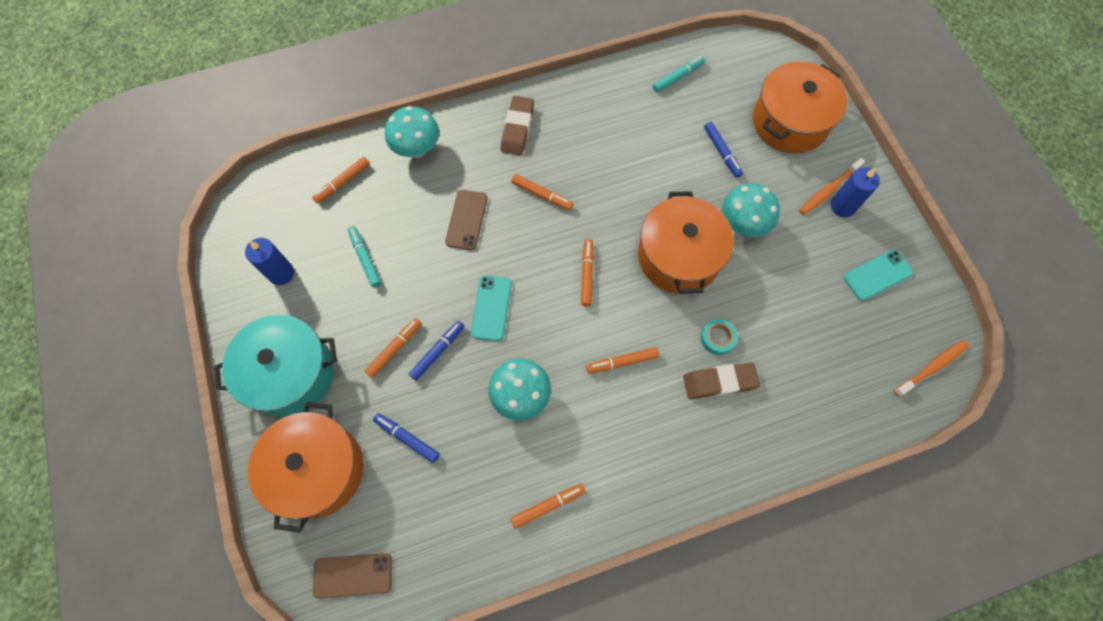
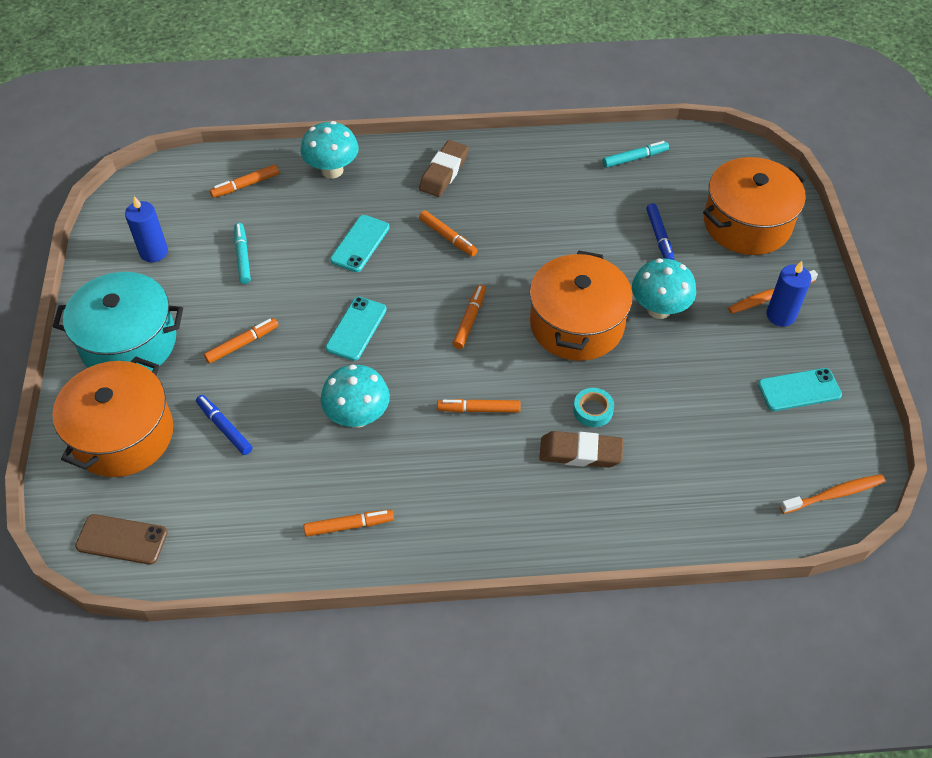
camera: 15 degrees right, 15 degrees down
blue marker [409,321,465,381] -> none
brown phone [445,190,488,250] -> turquoise phone [330,215,389,272]

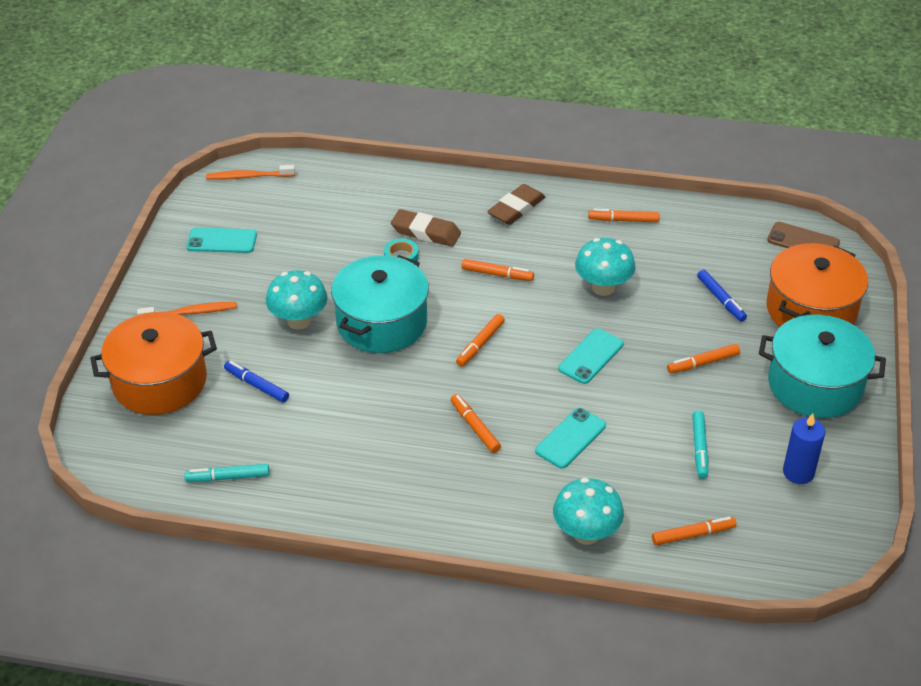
camera: 165 degrees left, 10 degrees down
brown eraser [419,140,469,197] -> brown eraser moved to [487,184,546,225]
orange pot [529,251,633,361] -> turquoise pot [331,255,429,353]
blue marker [646,203,674,260] -> blue marker turned 60 degrees counterclockwise [224,361,289,403]
blue candle [766,261,812,327] -> none

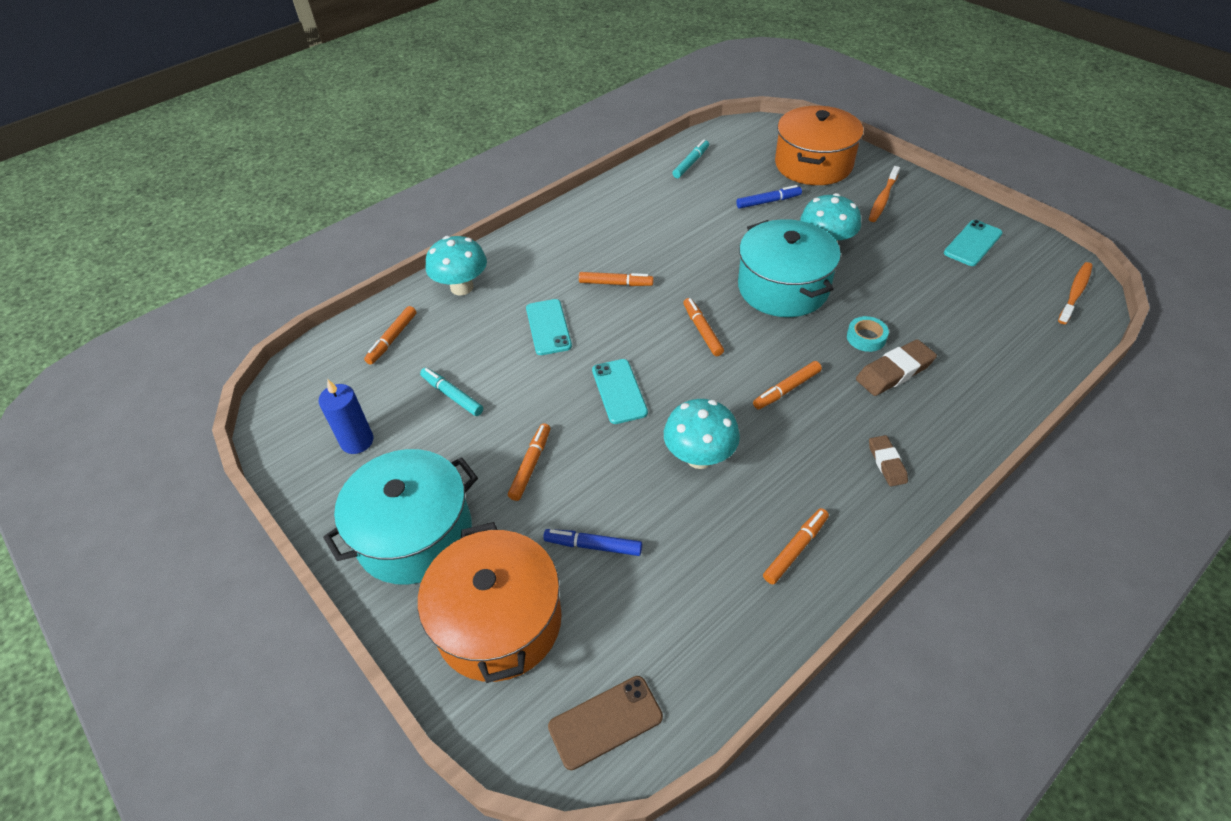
camera: 130 degrees right, 5 degrees up
brown eraser [487,184,546,225] -> brown eraser [869,435,908,486], size x0.62

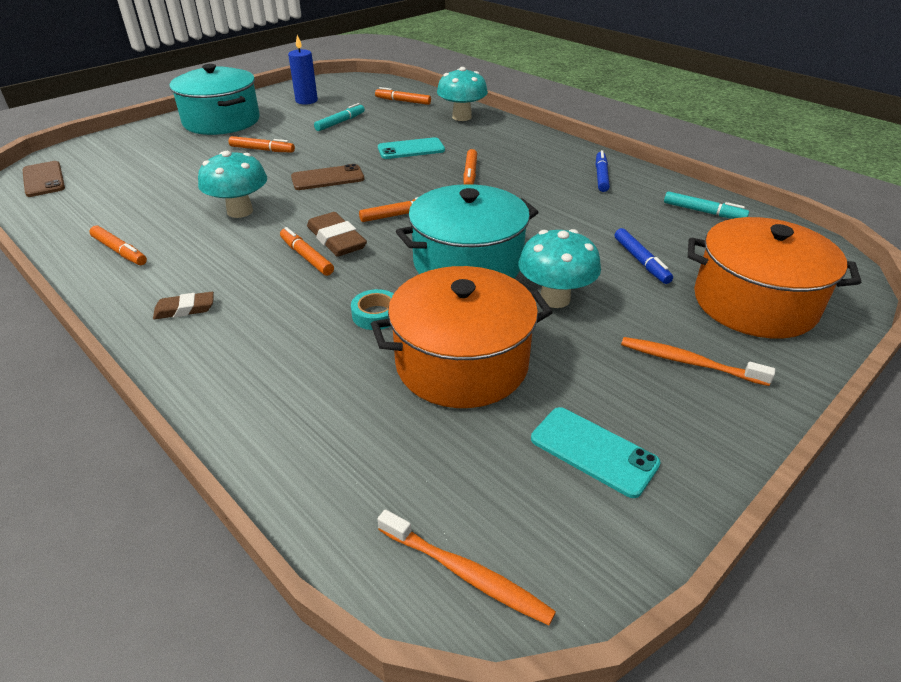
camera: 85 degrees right, 10 degrees down
orange pot [418,522,562,683] -> orange pot moved to [371,266,553,408]
blue marker [543,529,642,556] -> blue marker moved to [596,150,610,192]
turquoise phone [592,359,648,424] -> brown phone [291,164,365,190]
brown eraser [856,339,937,396] -> brown eraser moved to [307,212,367,257]

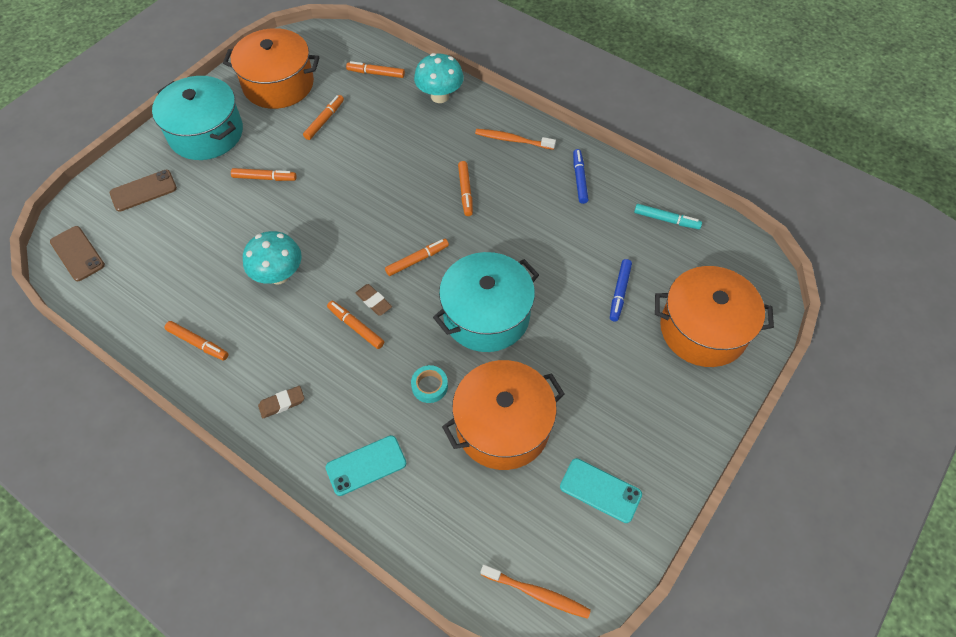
camera: 10 degrees left, 20 degrees up
blue candle [288,35,318,105] -> orange pot [223,28,320,109]
brown phone [291,164,365,190] -> brown phone moved to [110,170,177,212]
brown eraser [307,212,367,257] -> brown eraser [356,284,392,316], size x0.62
turquoise marker [314,103,365,131] -> orange marker [303,95,344,140]
turquoise phone [378,137,445,159] -> turquoise phone moved to [325,435,406,496]
turquoise mushroom [518,229,601,308] -> none
blue marker [615,228,673,284] -> blue marker turned 45 degrees clockwise [610,259,632,322]
orange toothbrush [621,337,775,386] -> orange toothbrush moved to [475,129,556,150]

